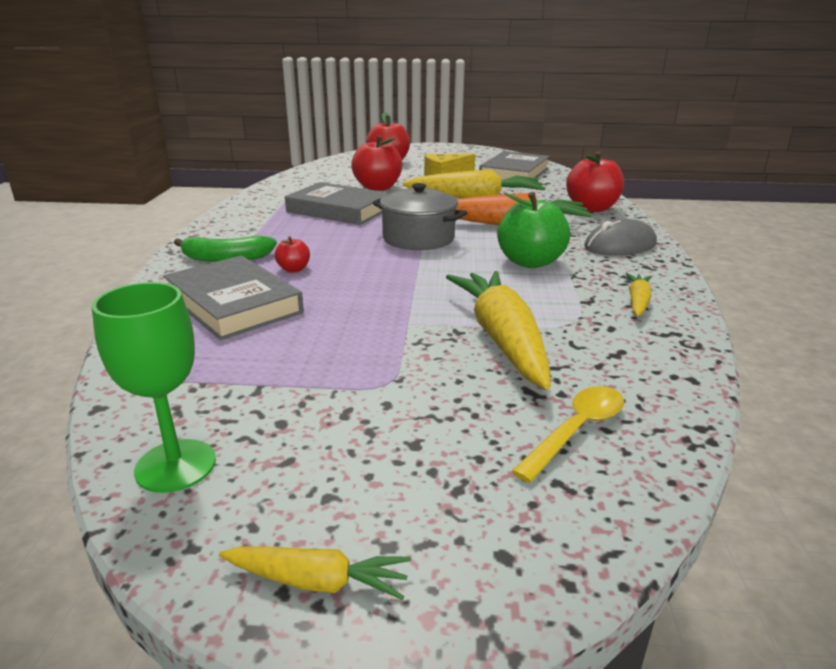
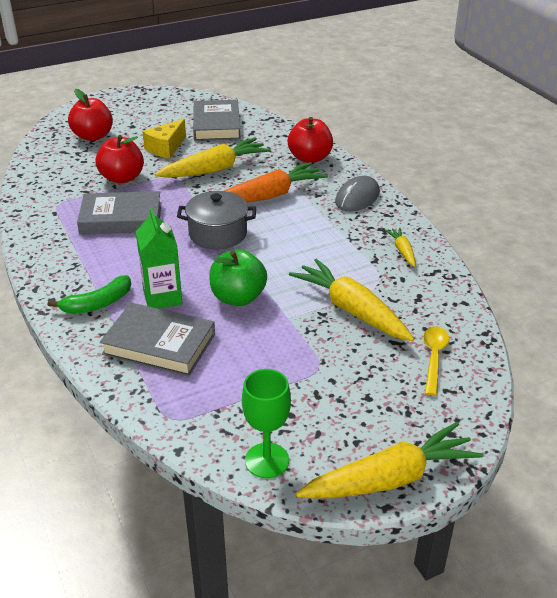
camera: 30 degrees left, 10 degrees up
yellow carrot [219,546,411,600] -> yellow carrot [296,422,483,499], size x2.09
red apple [275,236,310,273] -> green carton [136,208,183,309]
green apple [497,192,570,268] -> green apple moved to [209,249,267,306]

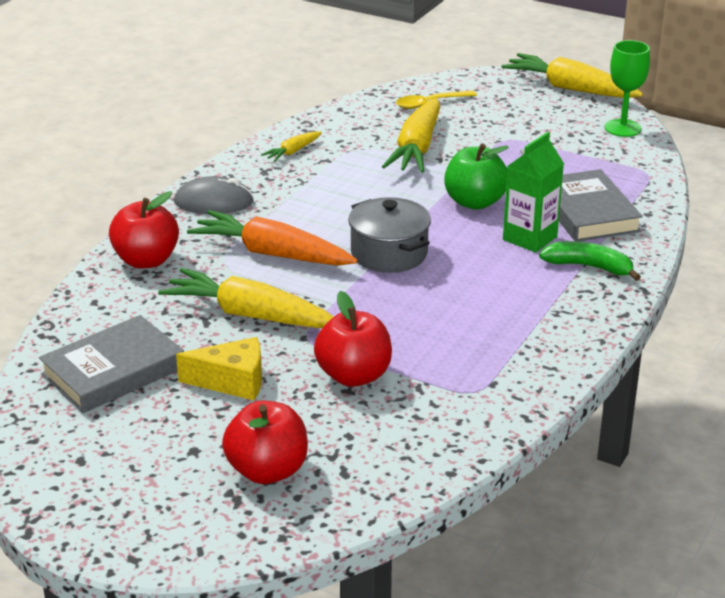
camera: 125 degrees left, 5 degrees down
grey book [77,191,161,234] -> none

